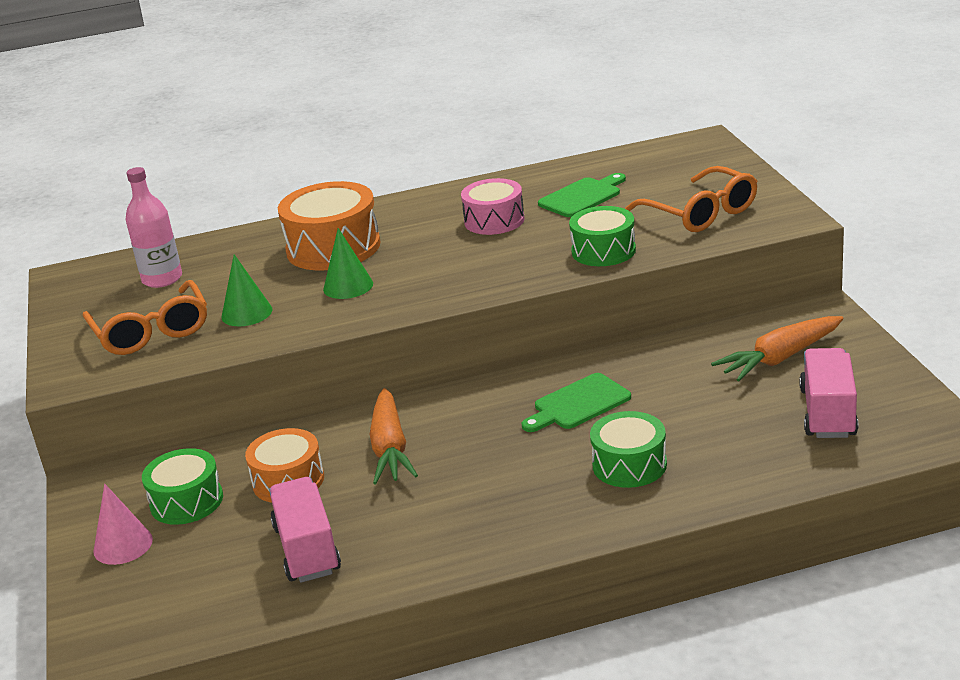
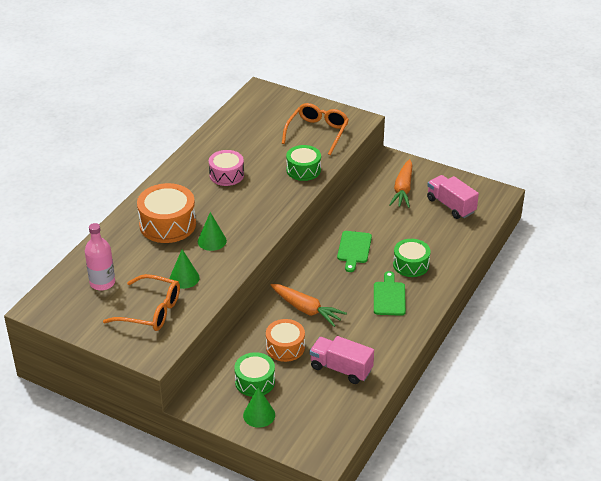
camera: 50 degrees left, 10 degrees up
pink cone [93,484,153,565] -> green cone [243,387,275,428]
green cutting board [538,173,626,217] -> green cutting board moved to [374,271,406,316]
orange glasses [625,166,757,232] -> orange glasses turned 75 degrees counterclockwise [282,103,349,155]

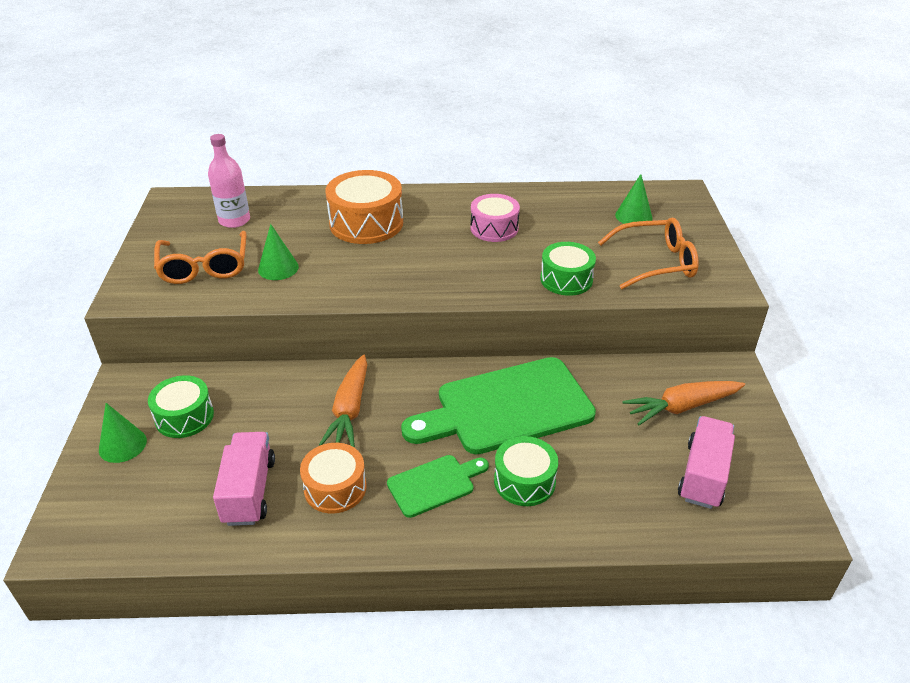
camera: 60 degrees right, 0 degrees up
green cone [198,212,227,251] -> green cone moved to [615,174,652,224]
orange drum [266,319,305,362] -> orange drum moved to [300,443,367,514]
green cutting board [337,231,372,272] -> green cutting board [401,357,596,454], size x2.01

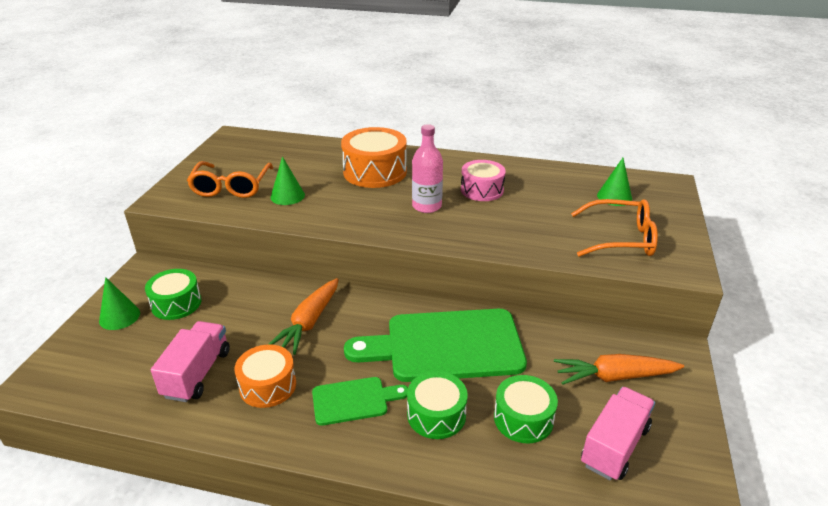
camera: 15 degrees right, 5 degrees down
pink bottle [208,134,250,228] -> pink bottle moved to [412,124,443,213]
green drum [540,242,596,296] -> green drum moved to [494,375,558,443]

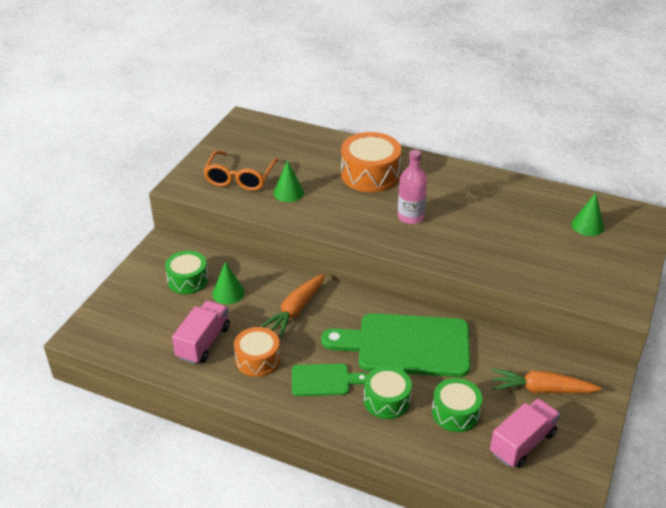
camera: 10 degrees right, 5 degrees up
green cone [99,277,140,330] -> green cone moved to [213,262,245,304]
pink drum [461,160,506,201] -> none
orange glasses [571,199,658,257] -> none

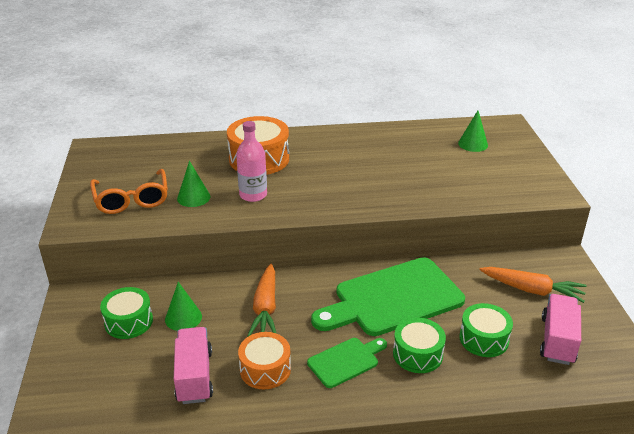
camera: 30 degrees left, 5 degrees down
pink bottle [397,150,427,224] -> pink bottle moved to [236,121,267,202]
orange carrot [492,369,601,393] -> orange carrot turned 135 degrees counterclockwise [479,267,587,303]

